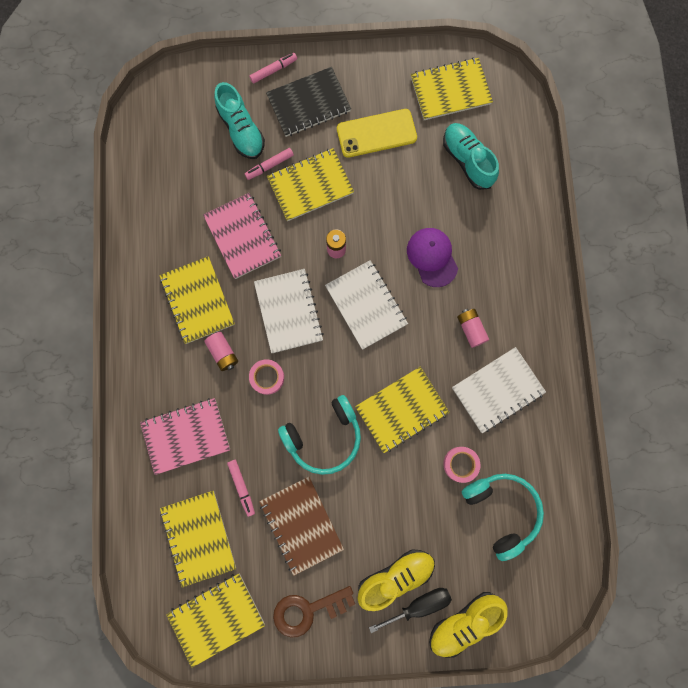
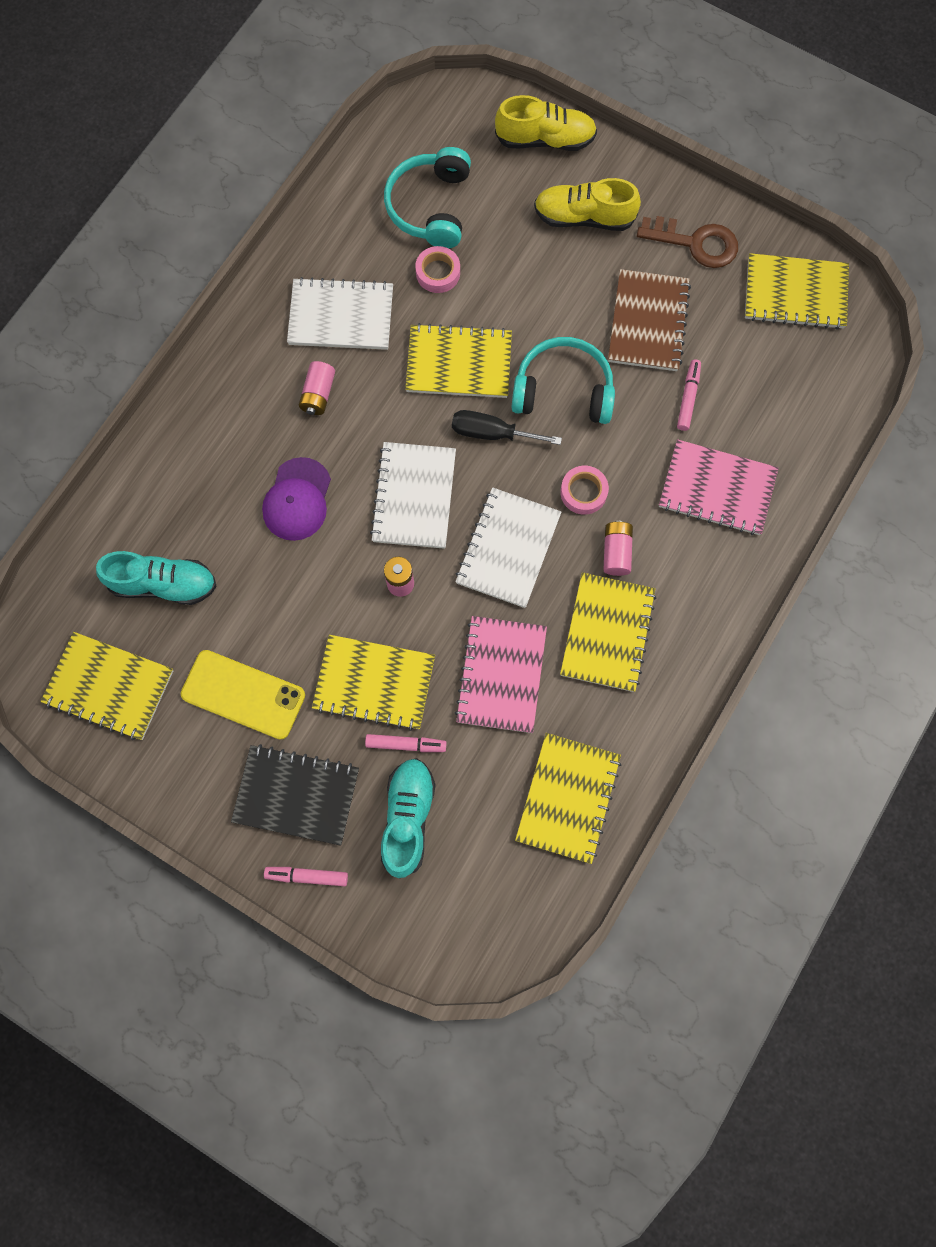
camera: 145 degrees left, 5 degrees down
yellow notebook [160,491,236,587] -> yellow notebook moved to [515,733,621,864]
black screwdriver [369,588,452,633] -> black screwdriver moved to [452,410,562,445]
turquoise shoe [443,123,499,190] -> turquoise shoe turned 90 degrees counterclockwise [96,551,217,605]

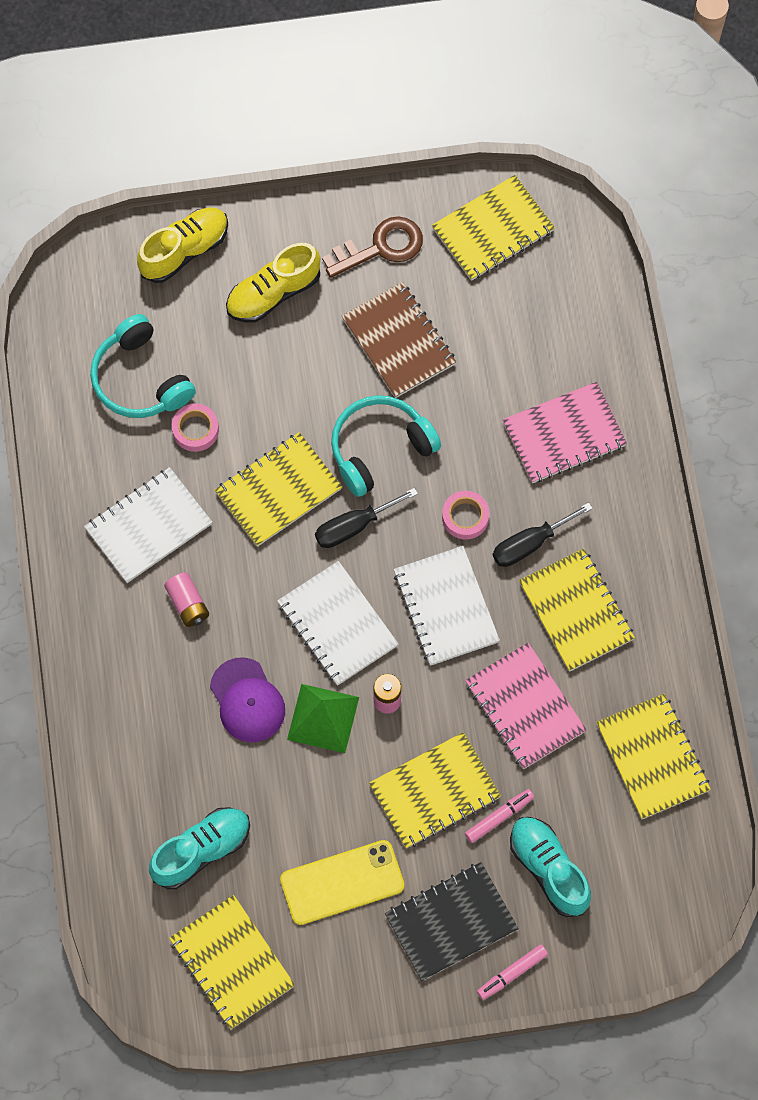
camera: 40 degrees left, 5 degrees down
yellow notebook [40,632,173,740] -> yellow notebook turned 75 degrees clockwise [169,895,295,1029]
pink battery [603,521,633,576] -> black screwdriver [493,502,593,567]
pink marker [677,359,701,431] -> none
none -> green pyramid [287,684,359,753]

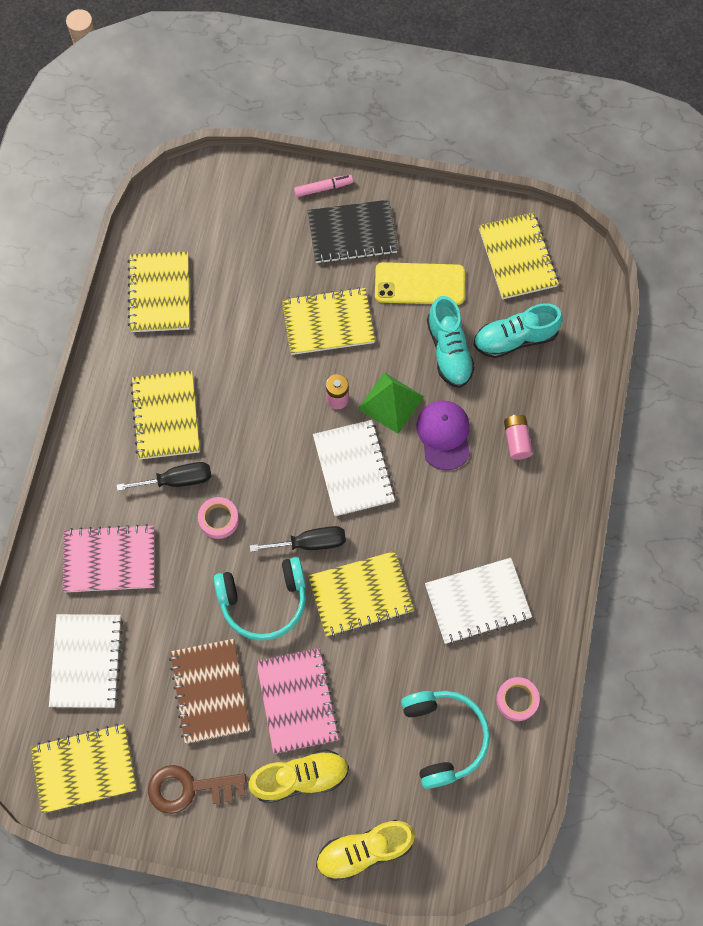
camera: 160 degrees left, 0 degrees up
pink battery [164,572,209,627] -> pink battery moved to [504,415,533,460]
pink tape [172,403,219,452] -> pink tape moved to [496,677,540,721]
white notebook [394,546,500,666] -> white notebook moved to [49,614,123,708]
pink notebook [465,643,587,769] -> pink notebook moved to [256,648,340,754]
pink marker [465,789,534,843] -> none
turquoise shoe [510,817,591,917] -> turquoise shoe moved to [427,296,475,388]

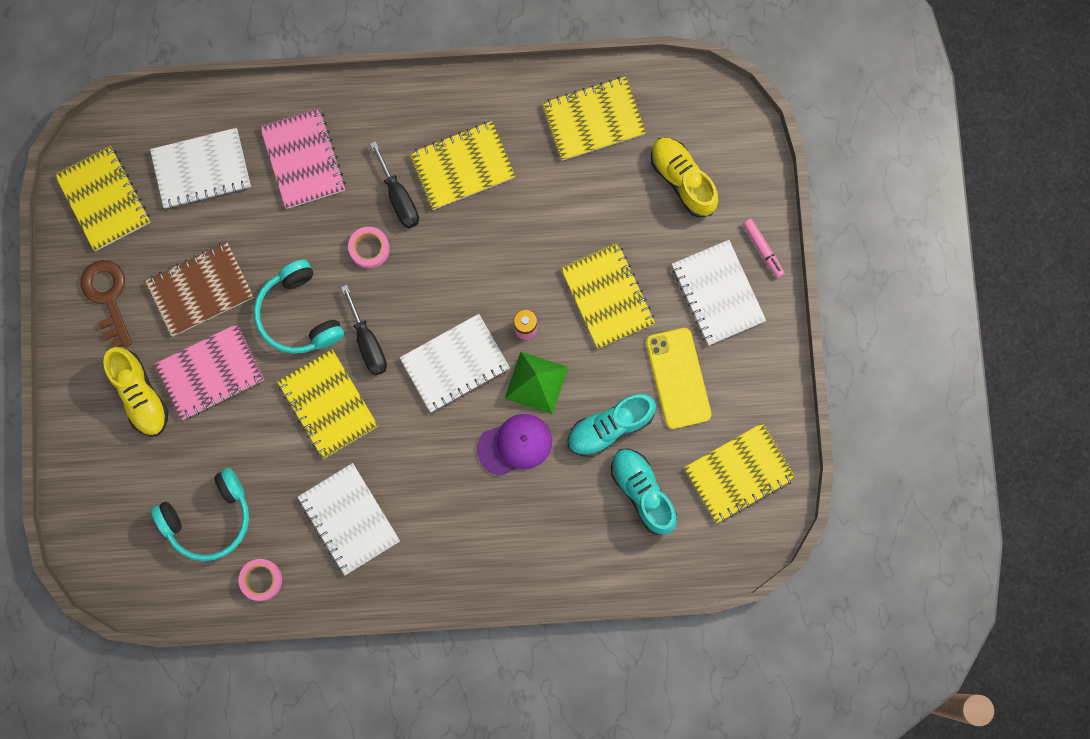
camera: 75 degrees right, 10 degrees up
black notebook [308,200,398,264] -> white notebook [672,240,766,346]
yellow shoe [316,820,415,882] -> yellow shoe moved to [651,137,718,217]
pink battery [504,415,533,460] -> none

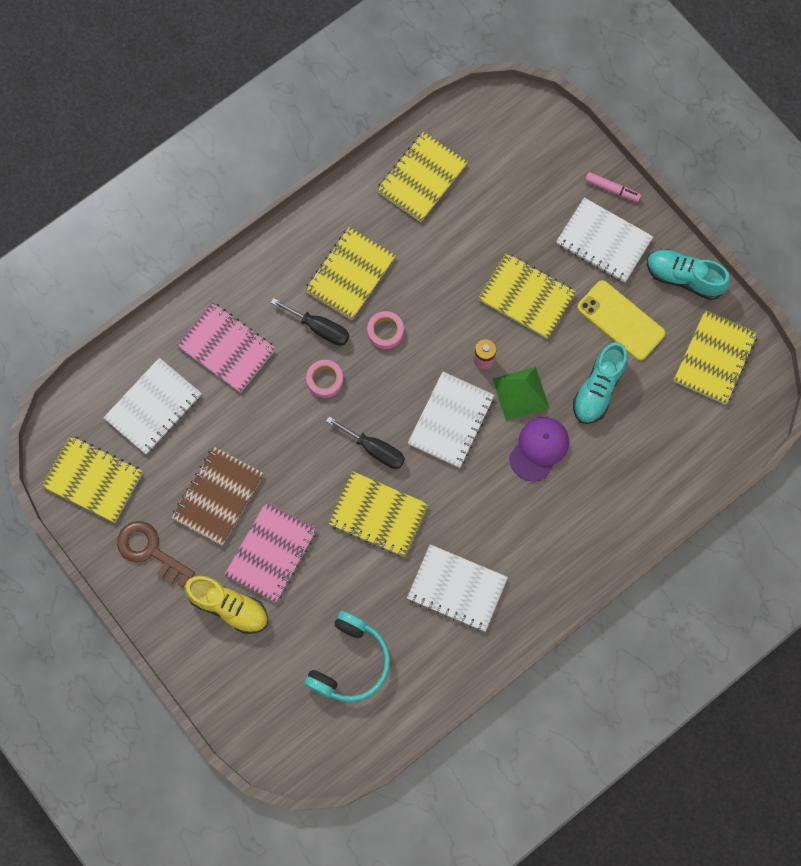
camera: 35 degrees left, 5 degrees down
pink tape [239,559,282,601] -> pink tape moved to [367,311,404,349]
turquoise headphones [254,260,344,354] -> none
turquoise shoe [611,449,677,535] -> turquoise shoe moved to [647,249,730,300]
yellow shoe [651,137,718,217] -> none

